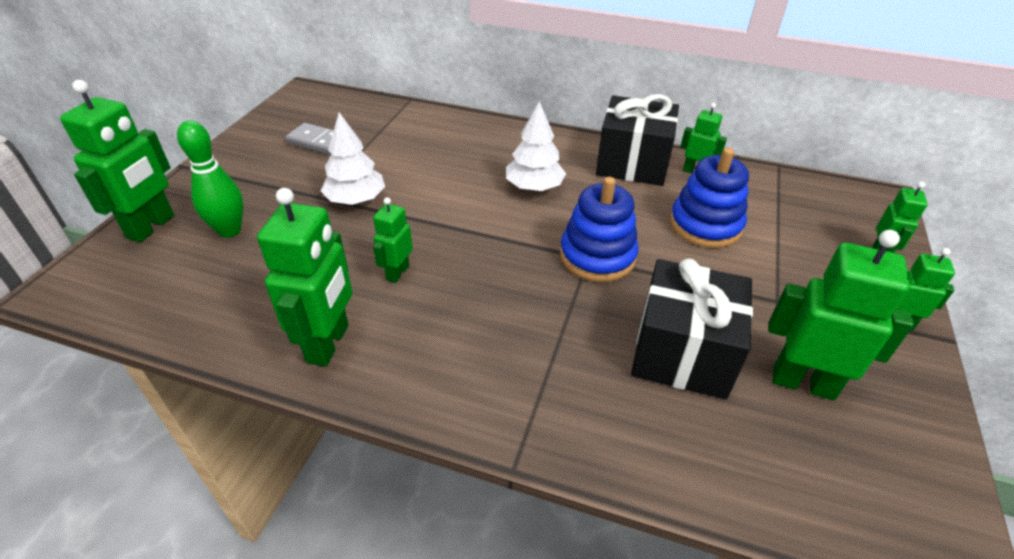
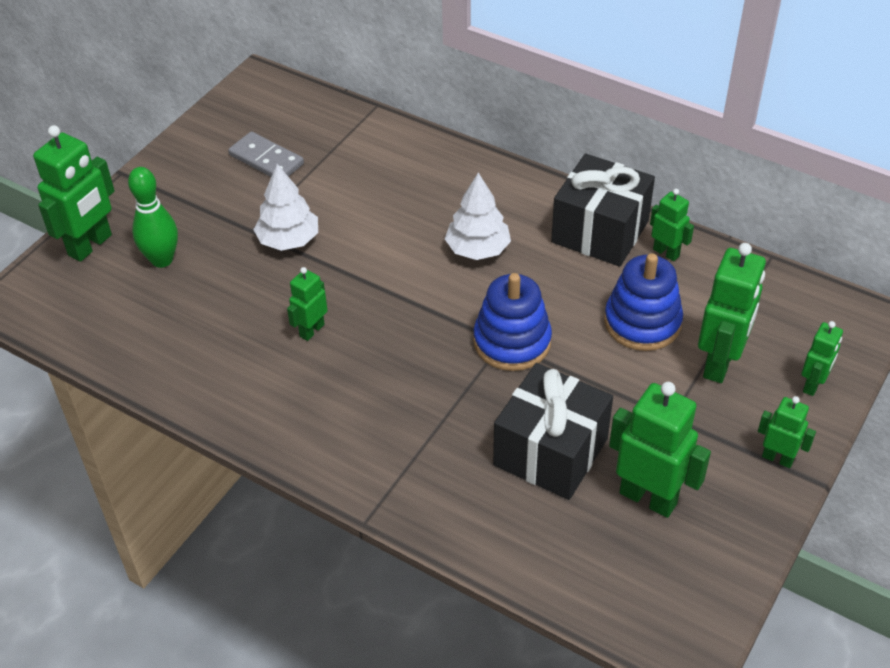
camera: 15 degrees right, 5 degrees up
green robot [257,188,352,366] -> green robot moved to [698,243,766,383]

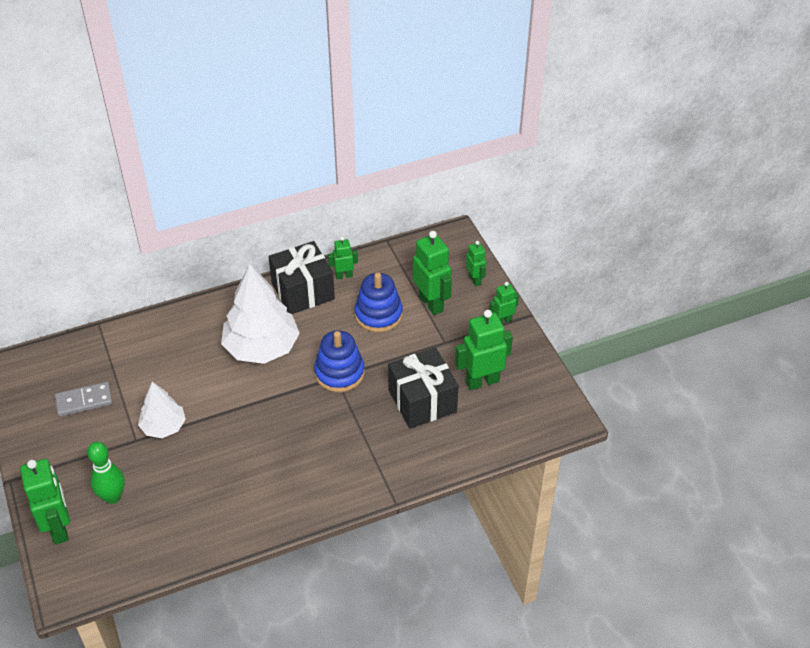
camera: 55 degrees left, 0 degrees up
green robot [287,267,328,341] -> none
white tree [445,173,511,260] -> white tree [221,264,300,364], size x1.75

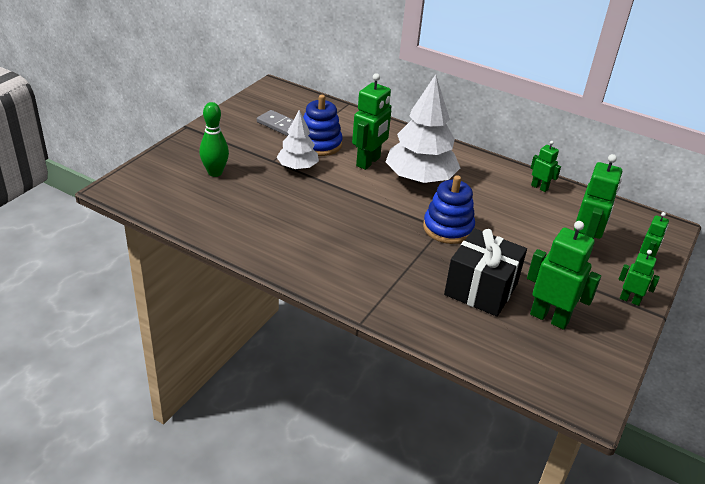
camera: 50 degrees right, 10 degrees down
green robot [20,459,70,545] -> green robot moved to [352,73,391,170]
black gift [268,241,335,314] -> none
blue stacking toy [355,272,403,332] -> blue stacking toy moved to [303,95,343,156]

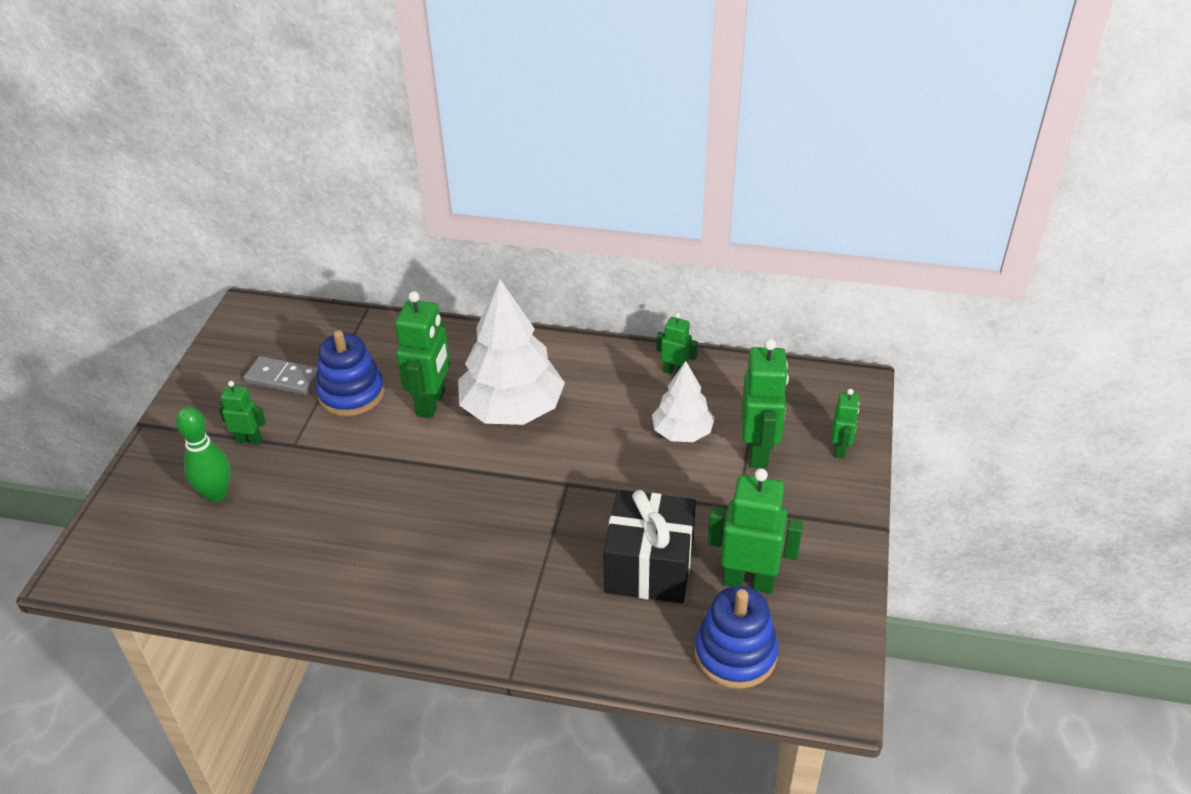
camera: 15 degrees left, 5 degrees up
white tree [277,110,319,170] -> white tree moved to [652,361,715,442]
blue stacking toy [423,175,475,244] -> blue stacking toy moved to [695,586,778,689]
green robot [619,250,660,306] -> green robot moved to [218,381,266,445]

